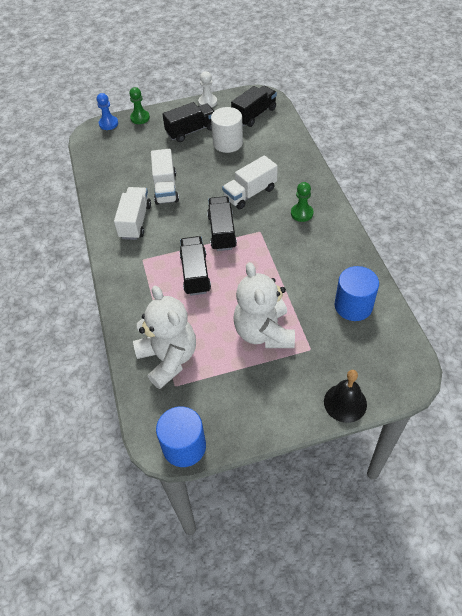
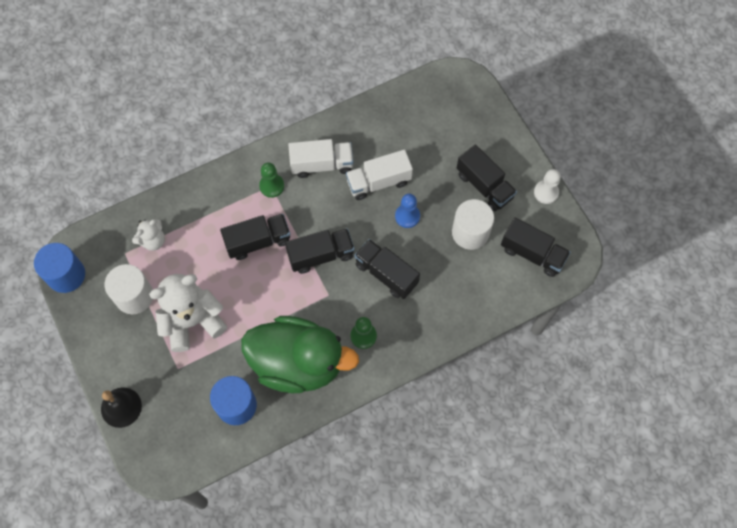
camera: 75 degrees right, 15 degrees up
blue pawn [97,93,118,130] -> blue pawn moved to [395,194,420,228]
green pawn [129,87,150,124] -> green pawn moved to [259,162,284,198]
white teddy bear [133,286,196,389] -> white teddy bear [132,219,165,251], size x0.53
white truck [222,155,278,209] -> black truck [354,239,420,299]
none -> white cylinder [105,264,153,314]
none -> green duck [241,316,359,393]

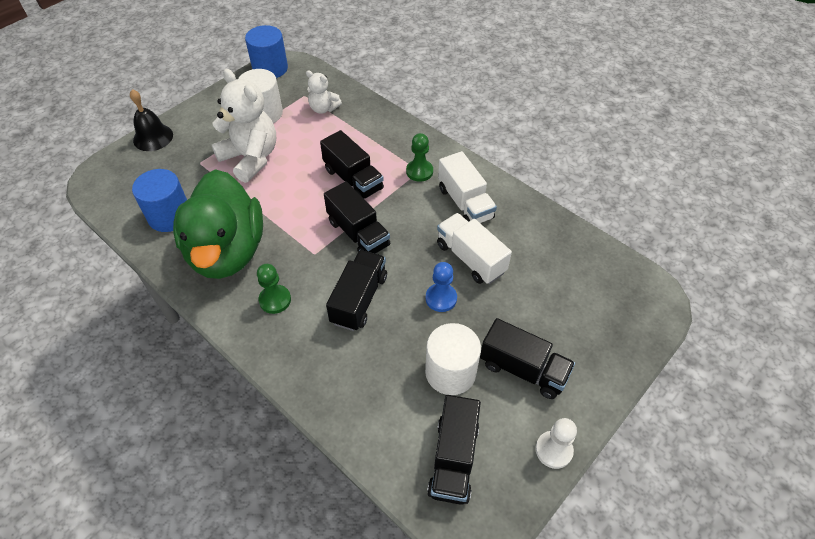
camera: 70 degrees right, 15 degrees down
black truck [457,144,517,211] -> black truck turned 90 degrees counterclockwise [480,318,575,399]

